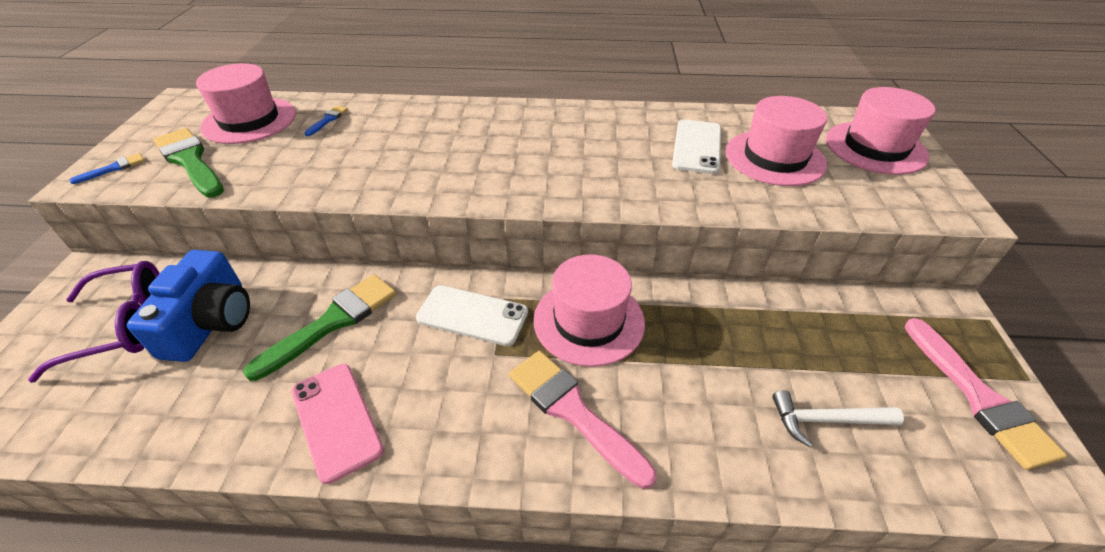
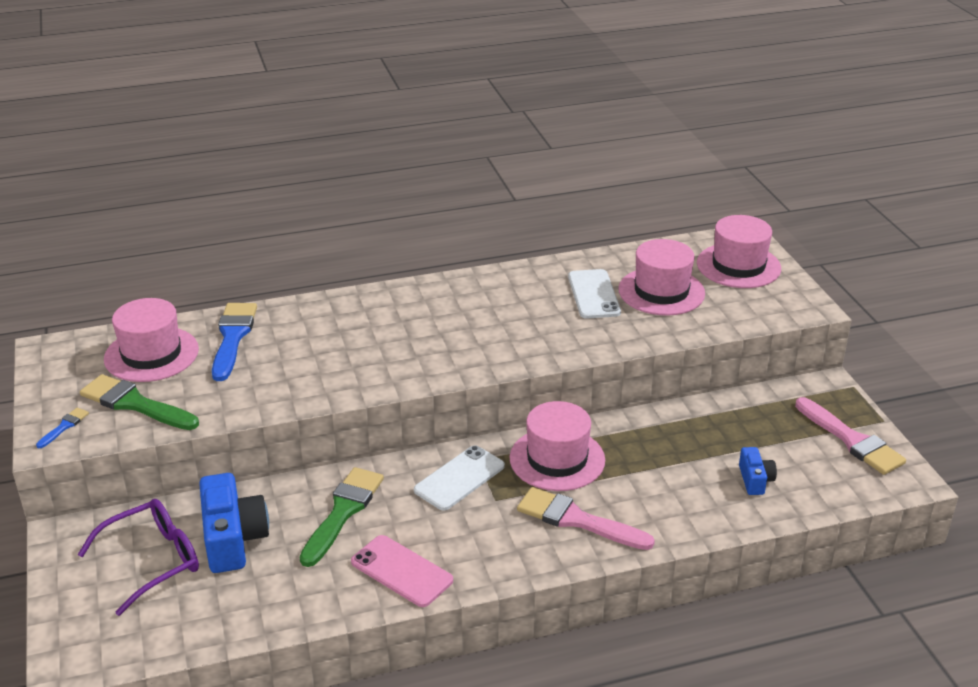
camera: 20 degrees left, 10 degrees down
blue brush [304,106,348,136] -> blue brush [212,303,257,381], size x2.16
white phone [416,285,528,346] -> white phone turned 45 degrees counterclockwise [414,445,505,511]
white hammer [772,390,904,447] -> blue camera [739,447,777,495]

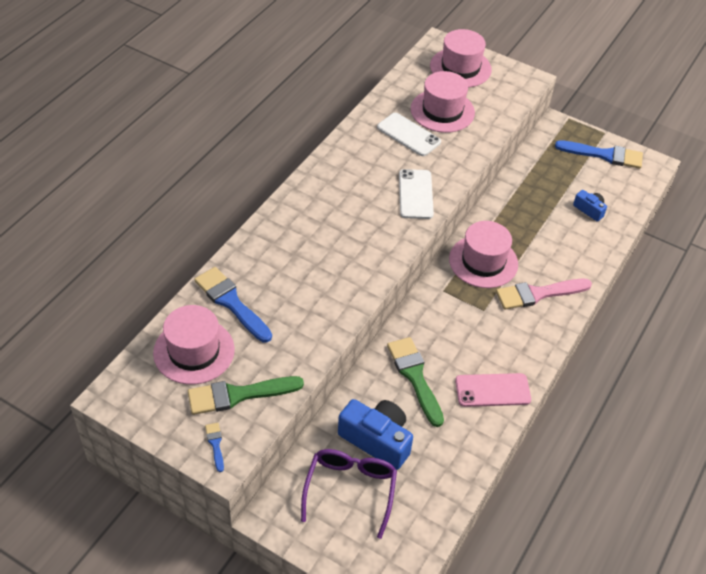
camera: 45 degrees left, 15 degrees up
white phone [414,445,505,511] -> white phone moved to [399,169,434,219]
pink brush [795,397,906,475] -> blue brush [555,140,643,169]

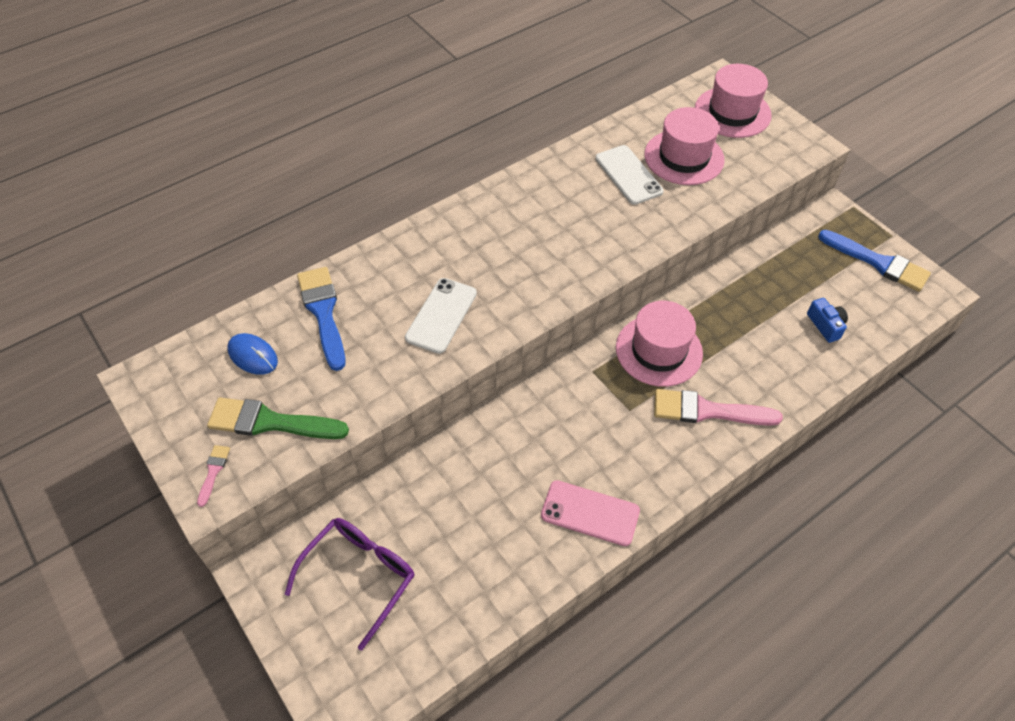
camera: 25 degrees right, 5 degrees up
pink hat [153,305,235,385] -> blue mouse [227,333,278,375]
blue brush [205,423,224,472] -> pink brush [197,445,230,507]
blue camera [338,399,413,470] -> none
green brush [387,337,444,427] -> none
white phone [399,169,434,219] -> white phone moved to [405,278,477,354]

